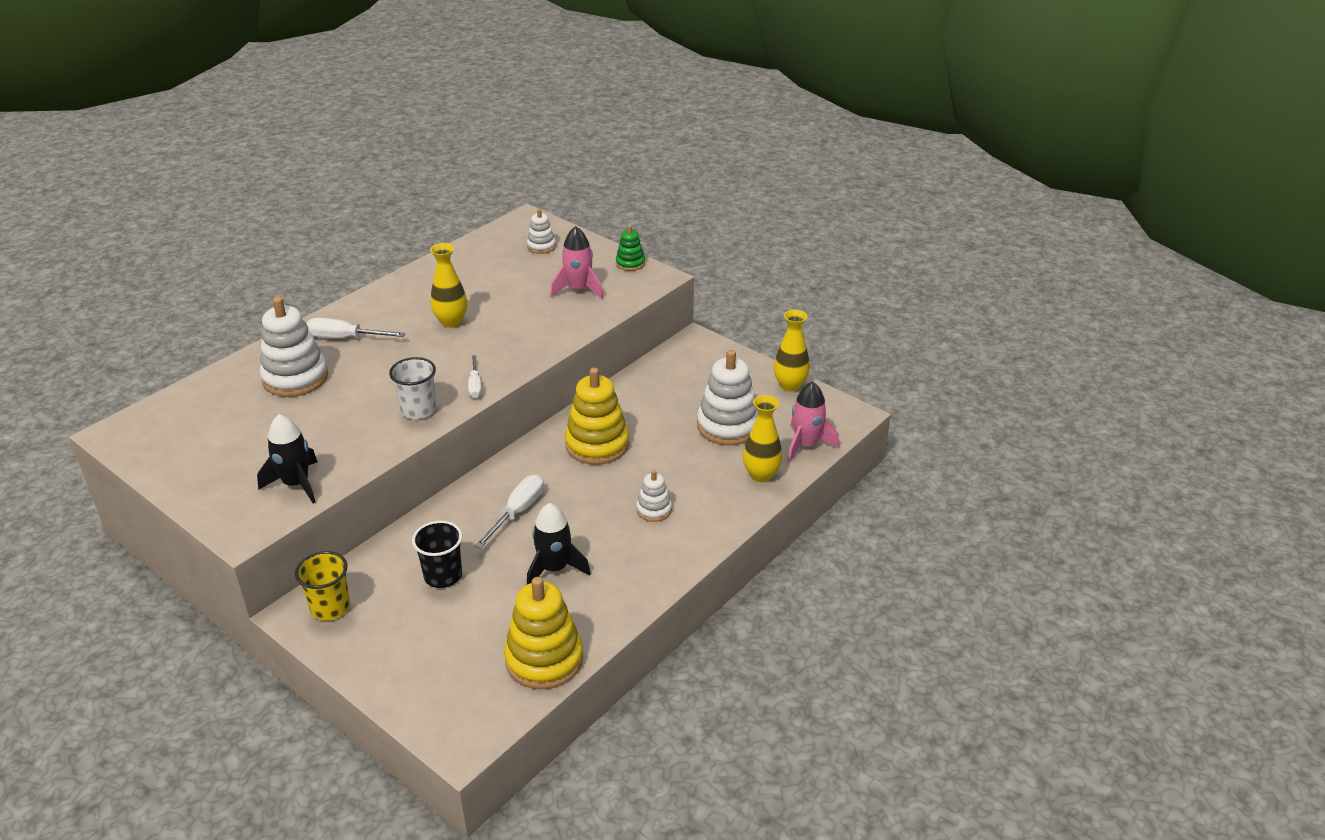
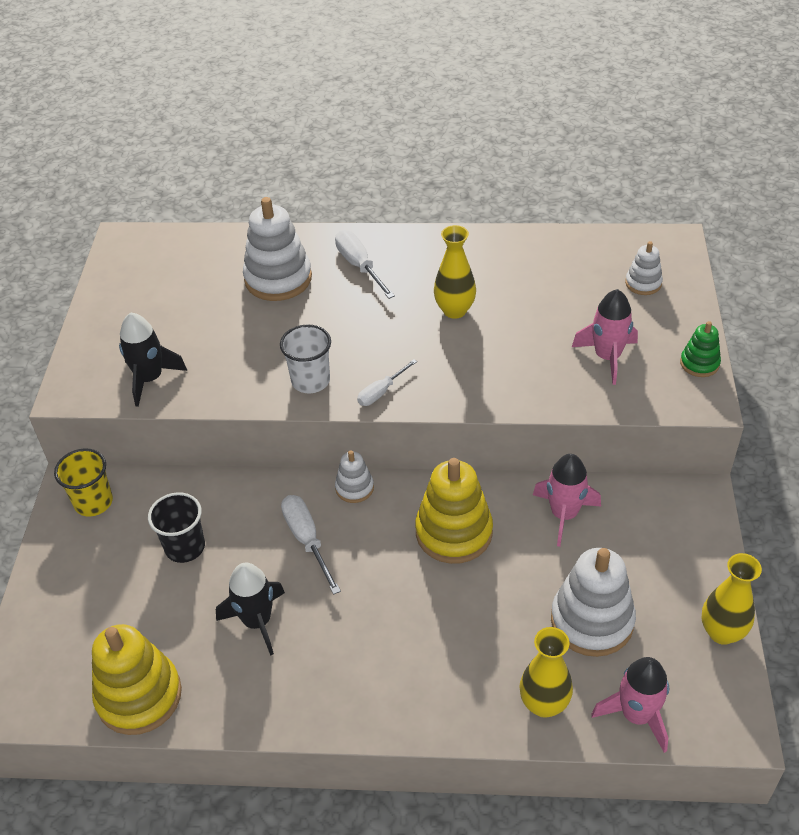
camera: 55 degrees right, 10 degrees up
white screwdriver [475,475,544,549] -> white screwdriver turned 105 degrees counterclockwise [281,495,341,595]
white stacking toy [636,470,672,522] -> white stacking toy moved to [335,450,374,503]
none -> pink rocket [533,454,601,547]

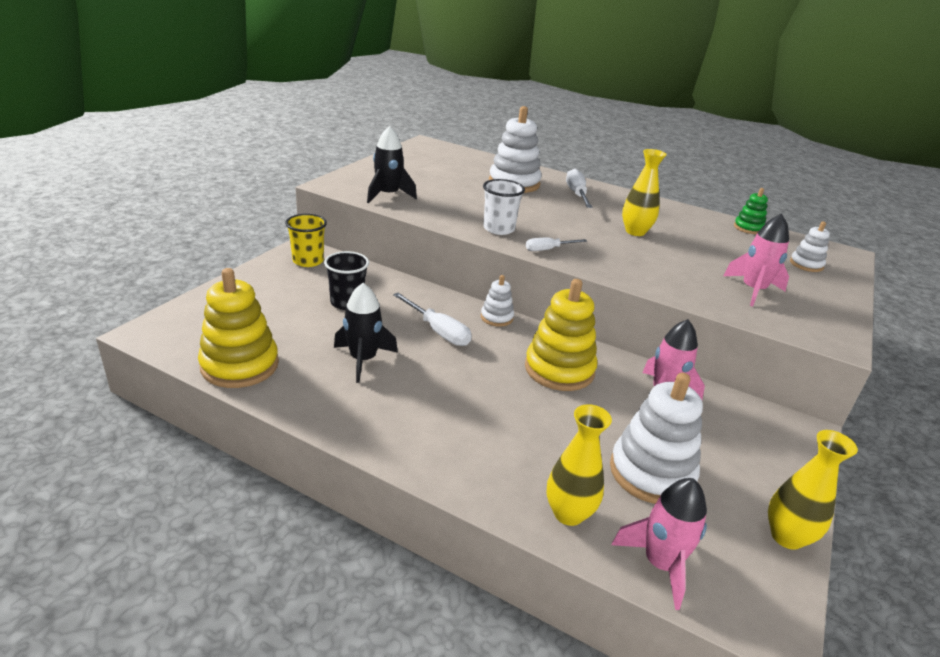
camera: 20 degrees right, 15 degrees down
white screwdriver [281,495,341,595] -> white screwdriver turned 135 degrees clockwise [393,293,472,346]
green stacking toy [680,321,721,377] -> green stacking toy moved to [734,188,768,234]

